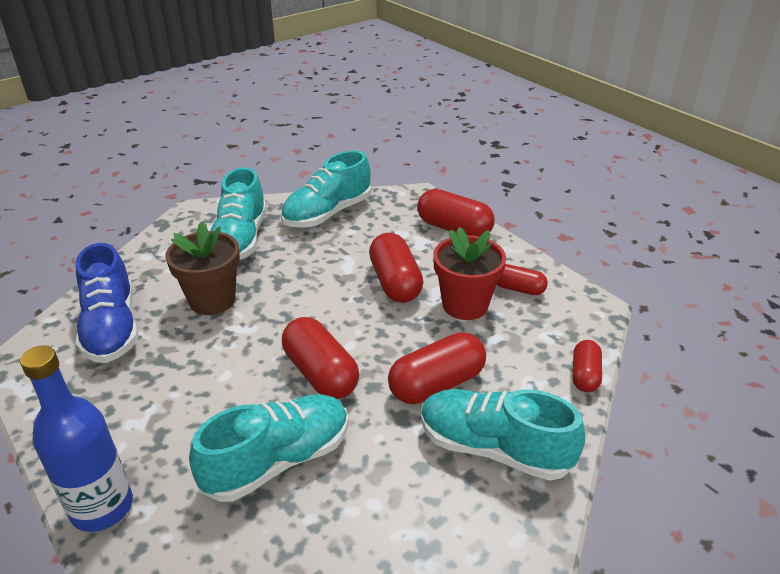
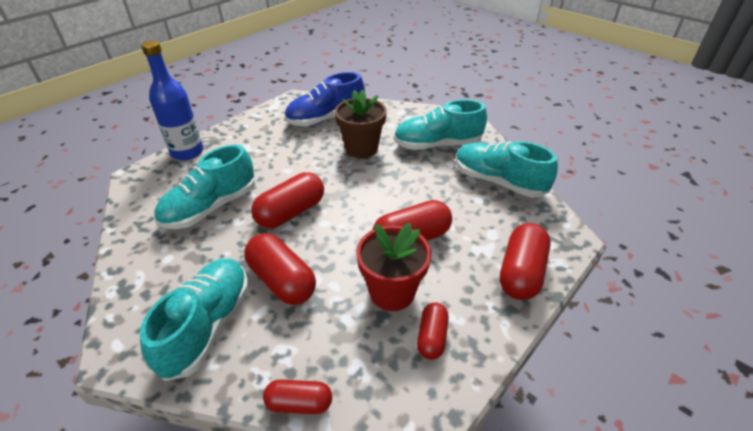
camera: 80 degrees right, 5 degrees up
turquoise shoe [189,394,349,502] -> turquoise shoe turned 90 degrees clockwise [154,144,255,229]

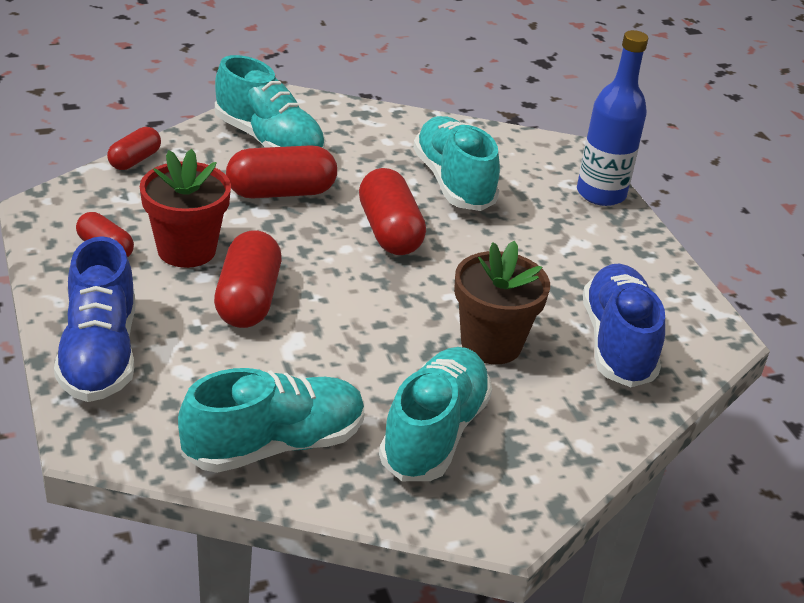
camera: 115 degrees right, 5 degrees down
red capsule [500,223,551,300] -> blue shoe [54,236,135,402]

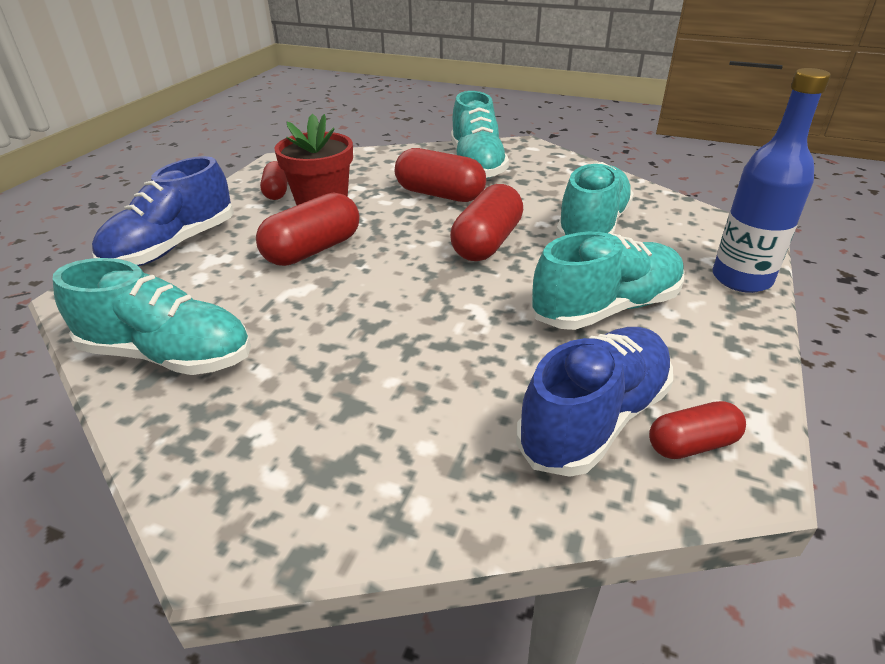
camera: 45 degrees right, 0 degrees up
red capsule [107,127,161,170] -> red capsule moved to [649,401,746,459]
turquoise shoe [379,347,492,481] -> turquoise shoe moved to [531,232,685,330]
brown flower pot [454,240,550,364] -> none

